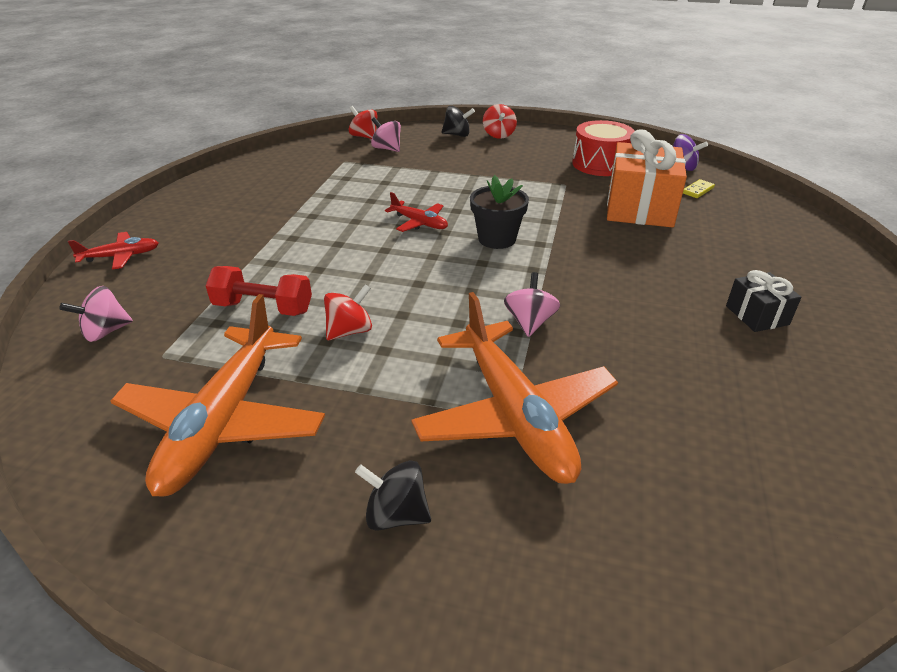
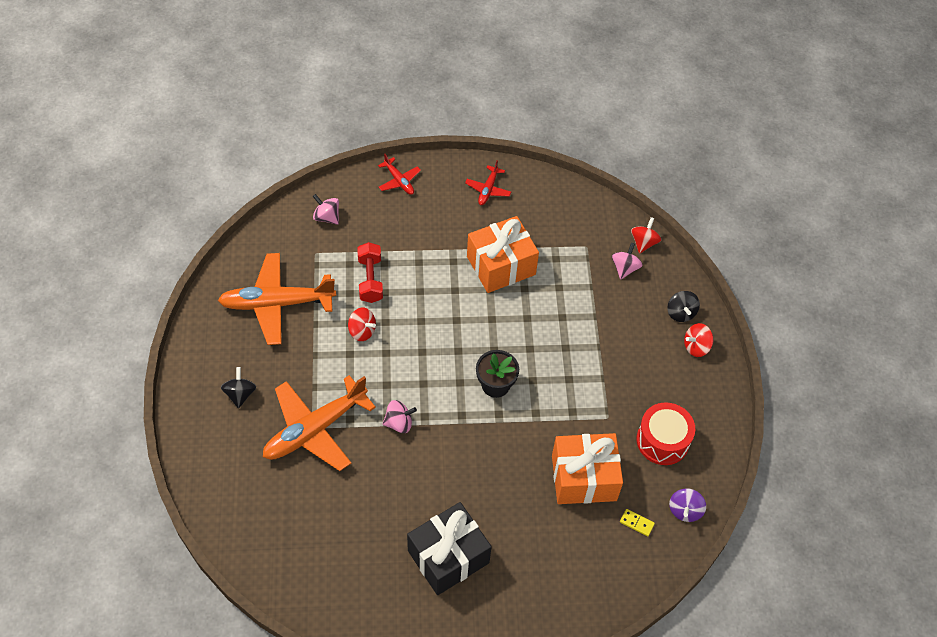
camera: 70 degrees right, 20 degrees up
red plane [385,192,448,232] -> red plane moved to [465,160,511,205]
black gift [726,270,802,332] -> black gift [407,502,492,595], size x1.98
none -> orange gift [467,216,539,293]

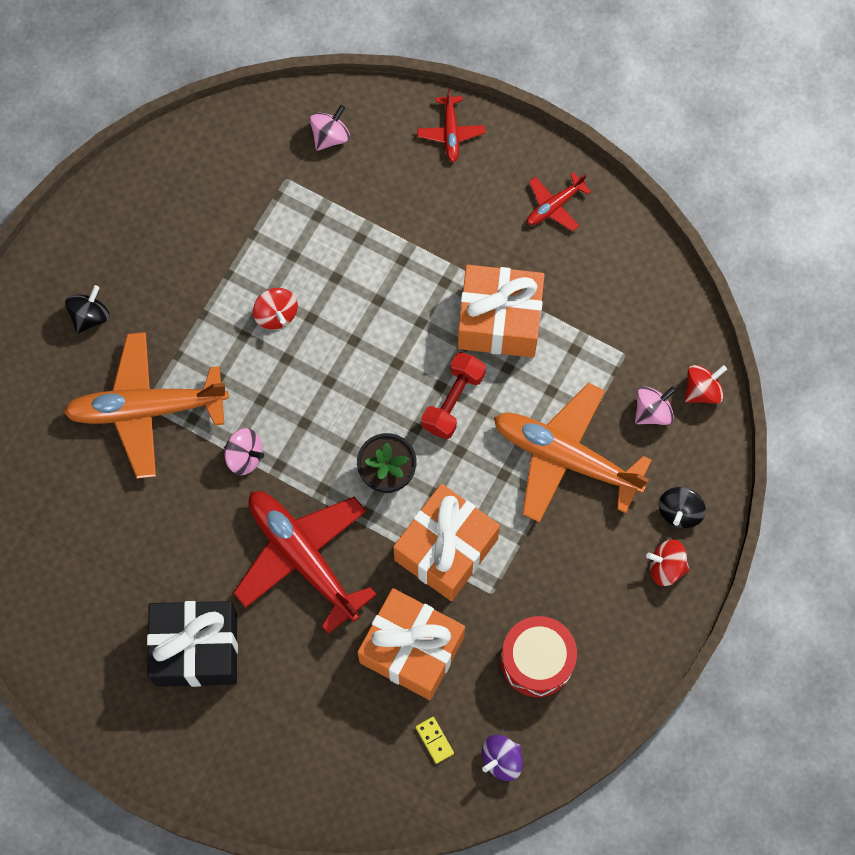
camera: 35 degrees right, 15 degrees up
orange plane [218,253,336,345] -> orange plane moved to [494,383,652,523]
pink spinning top [313,194,339,225] -> pink spinning top turned 60 degrees clockwise [310,105,350,151]
red dumbbell [357,242,383,303] -> red dumbbell moved to [422,352,486,439]
none -> red plane [233,491,377,634]
none -> orange gift [393,484,500,601]

